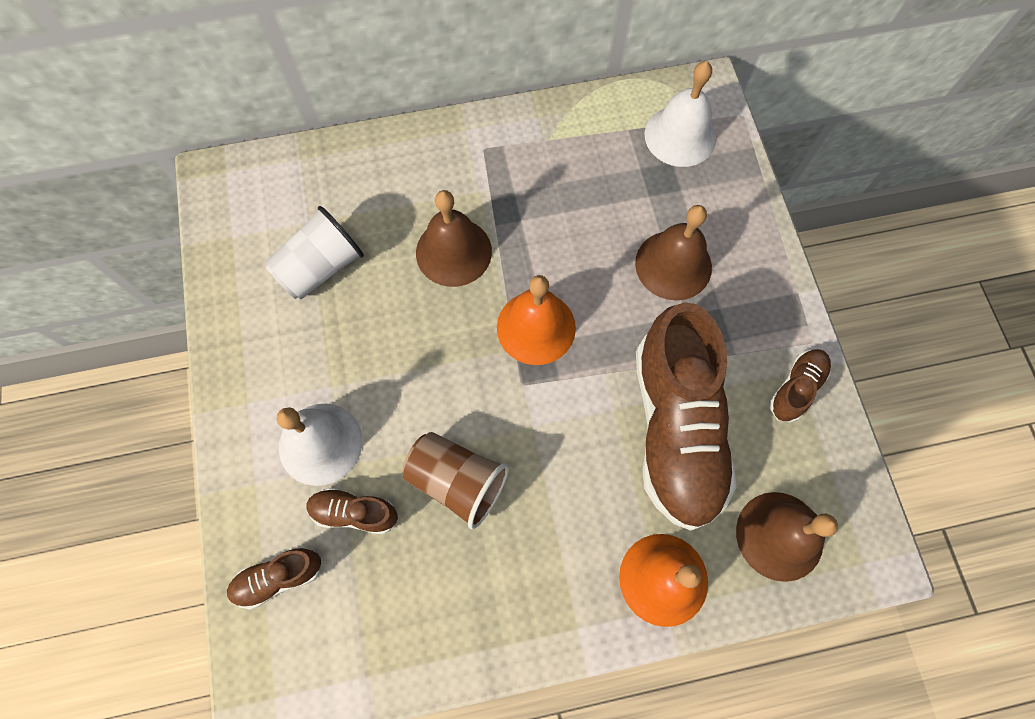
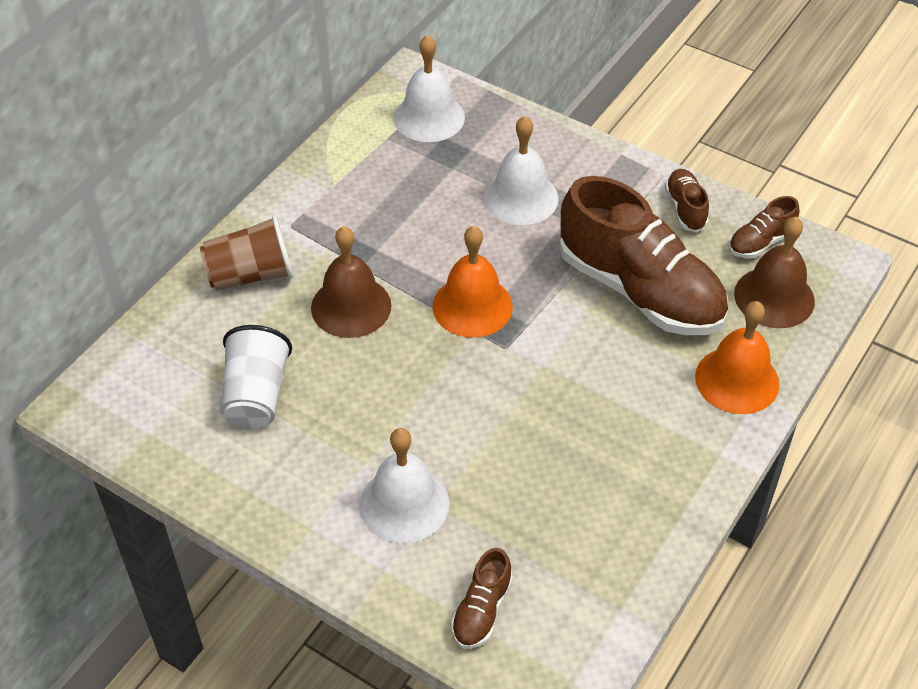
camera: 45 degrees left, 20 degrees down
brown shoe [306,488,398,534] -> brown shoe moved to [729,196,800,258]
brown cup [402,432,509,529] -> brown cup moved to [200,215,293,290]
brown bell [635,205,712,300] -> white bell [484,116,559,225]

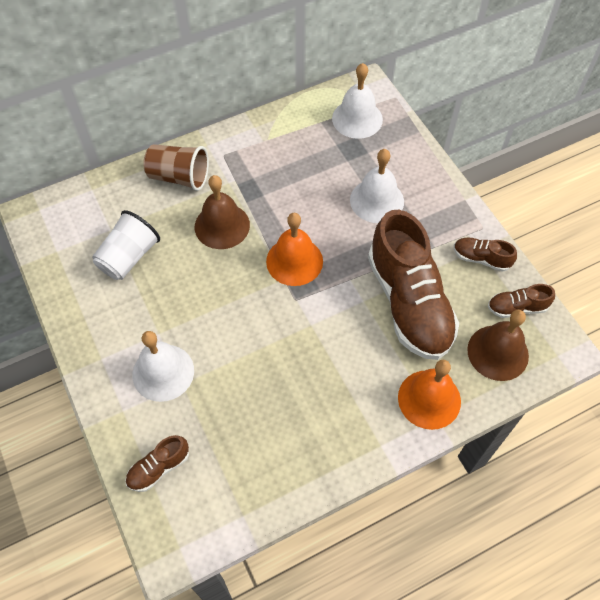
camera: 30 degrees right, 10 degrees up
brown shoe [665,169,709,232] -> brown shoe turned 90 degrees counterclockwise [454,238,517,272]

